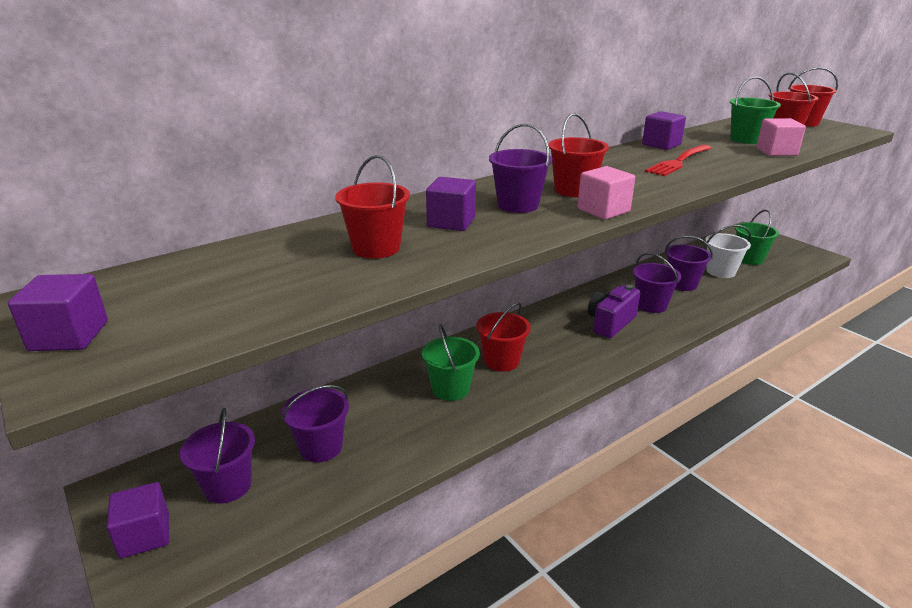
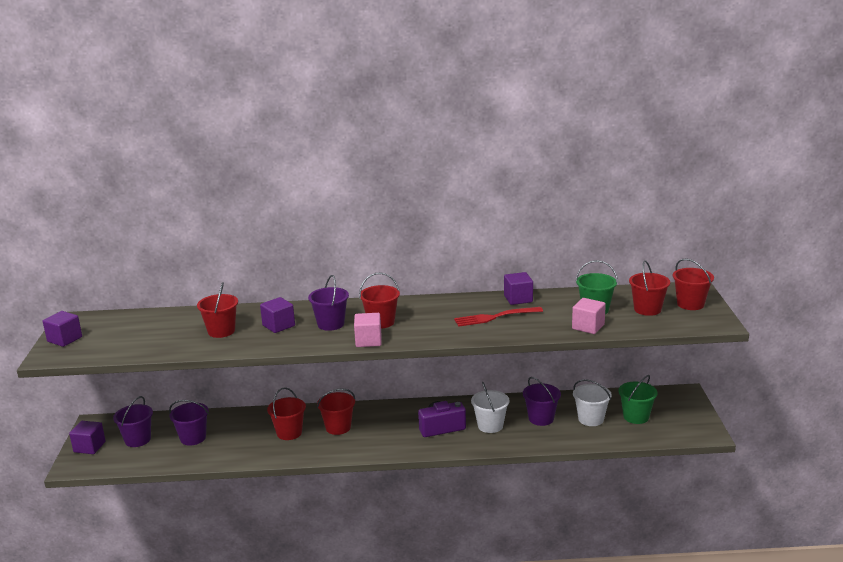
camera: 35 degrees right, 5 degrees down
green bucket [422,324,480,401] -> red bucket [267,387,306,440]
purple bucket [633,253,681,313] -> white bucket [471,382,510,433]

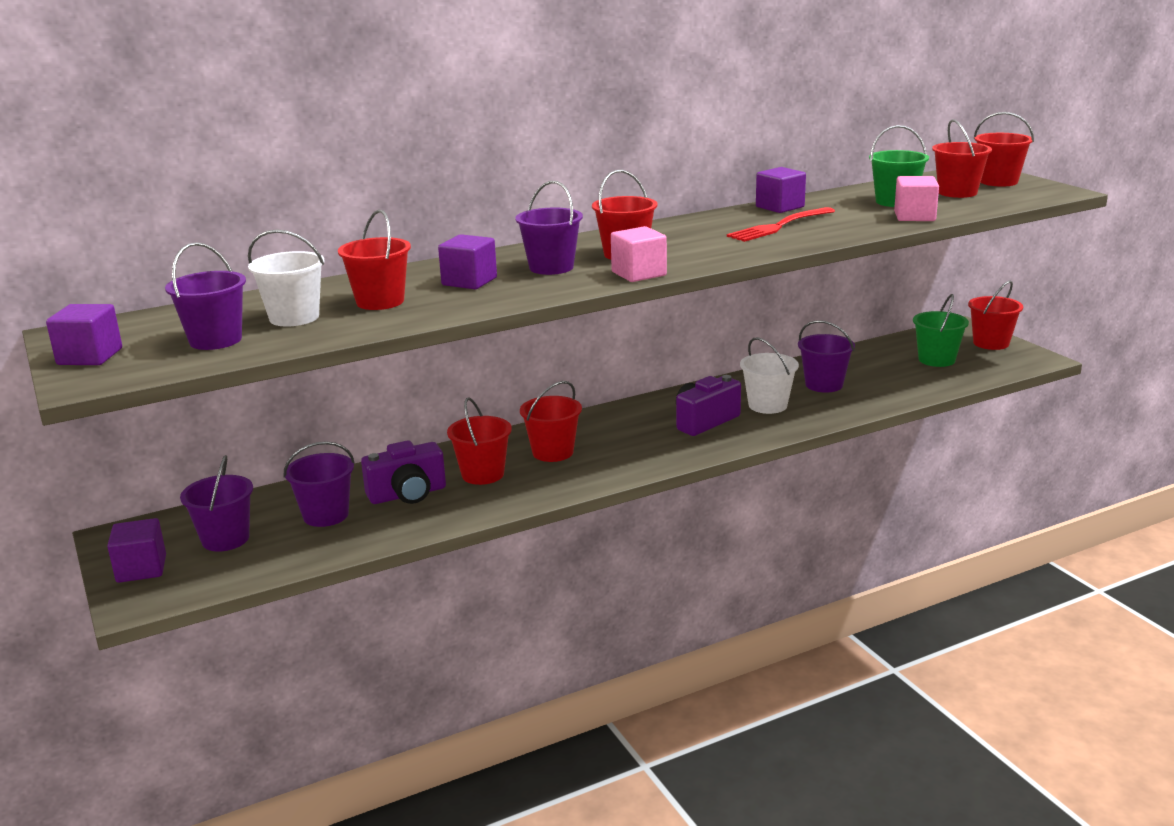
camera: 25 degrees left, 0 degrees up
white bucket [573,379,612,426] -> white bucket moved to [248,229,324,327]
none -> purple bucket [165,242,246,350]
none -> purple camera [361,440,446,504]
none -> red bucket [968,280,1023,350]

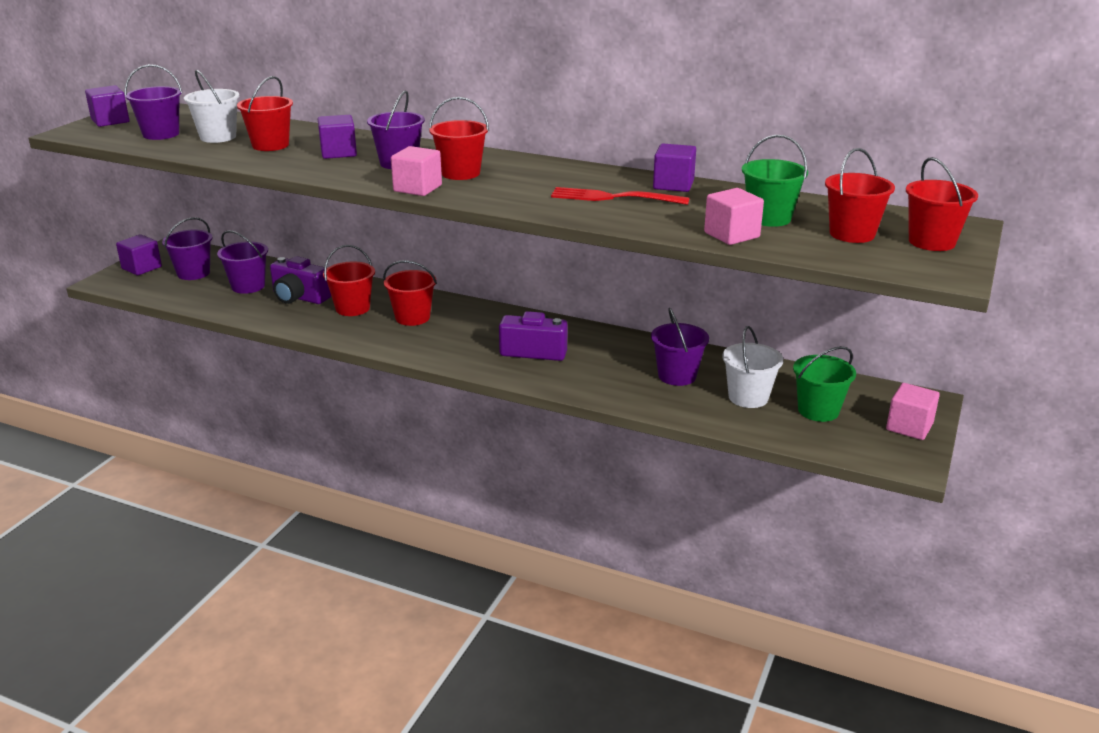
camera: 50 degrees right, 5 degrees up
white bucket [740,337,799,414] -> white bucket moved to [722,326,783,408]
red bucket [968,280,1023,350] -> pink cube [886,383,940,440]

